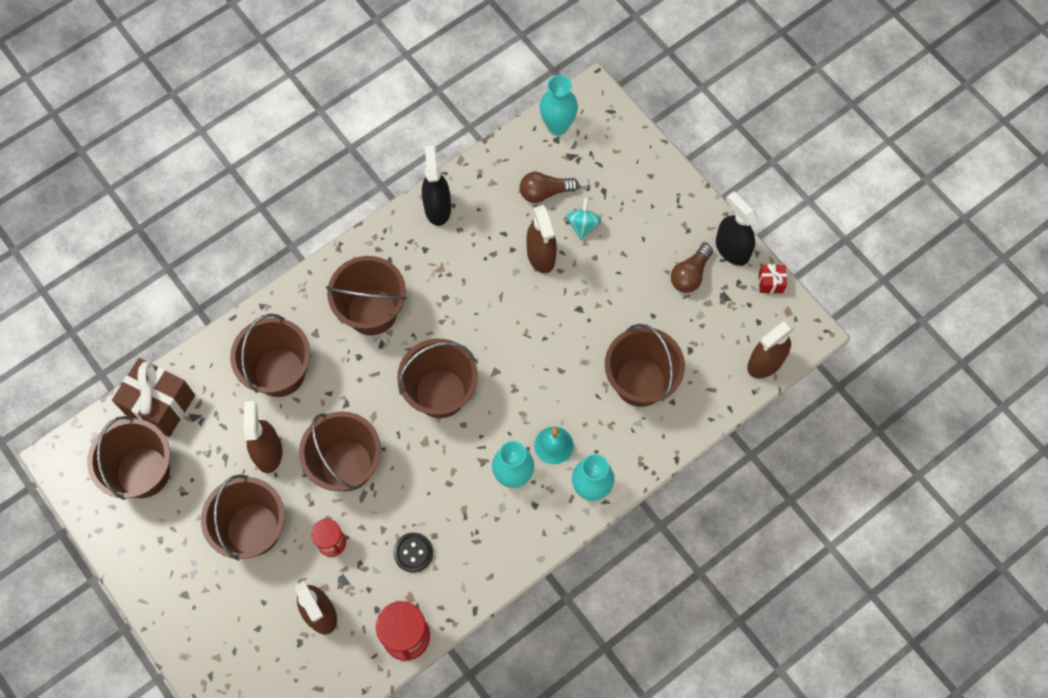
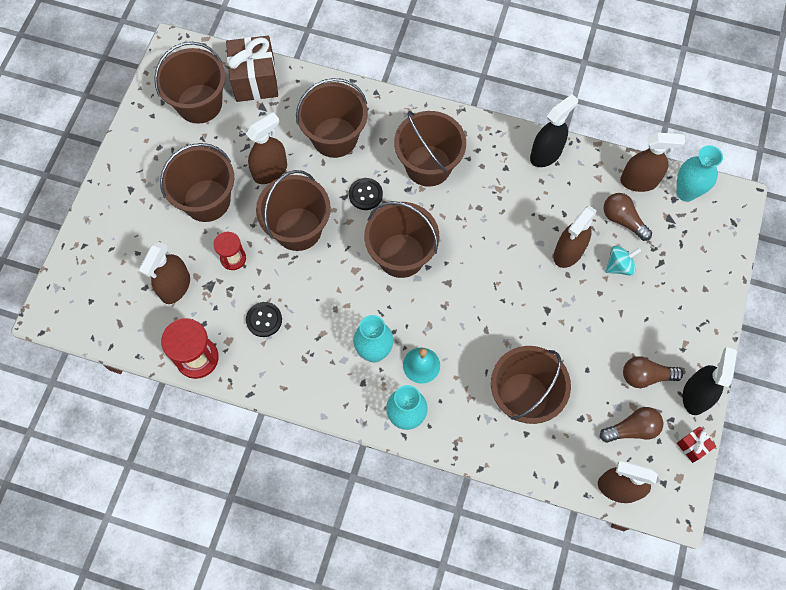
camera: 55 degrees right, 0 degrees up
none -> black button [349,178,383,210]
none -> brown light bulb [600,407,663,443]
none -> brown spray bottle [620,132,685,192]

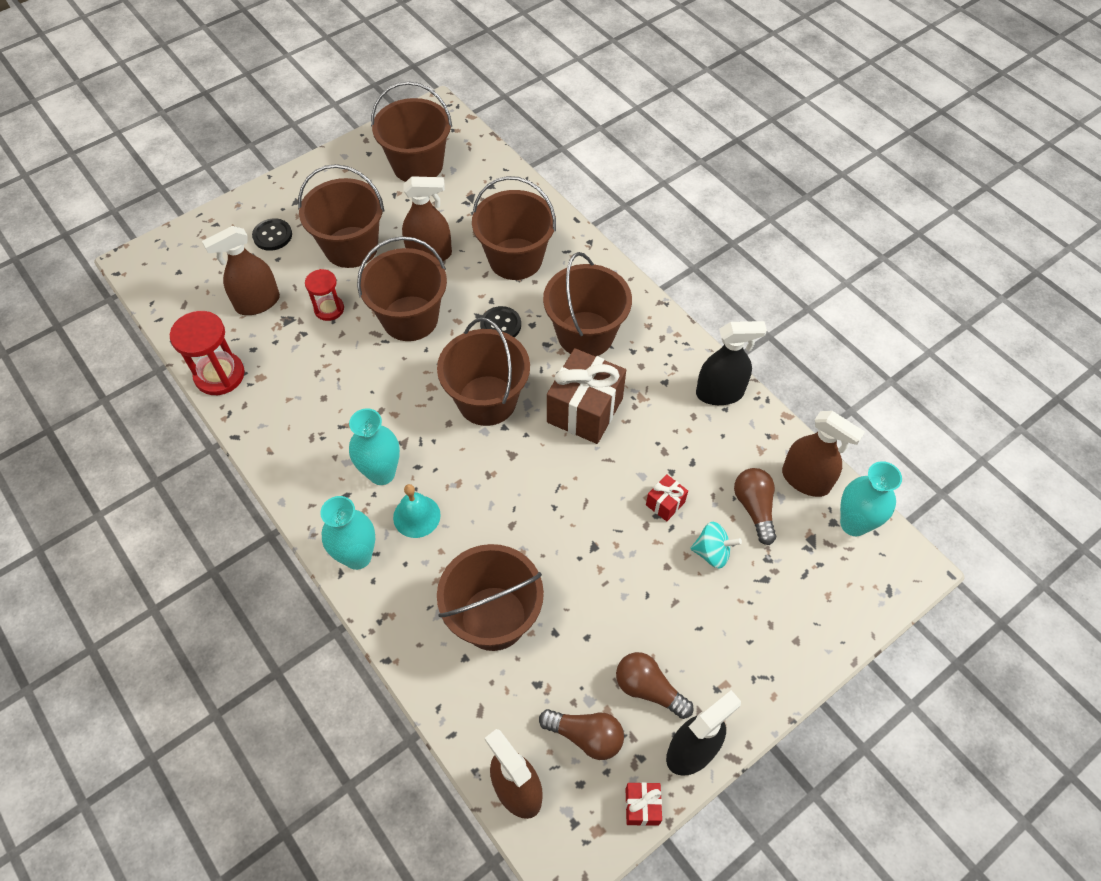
camera: 35 degrees right, 10 degrees down
brown gift [226,36,278,102] -> brown gift moved to [547,348,626,444]
black button [246,302,282,337] -> black button moved to [252,218,292,251]
brown spray bottle [553,206,597,268] -> red gift [646,474,688,521]

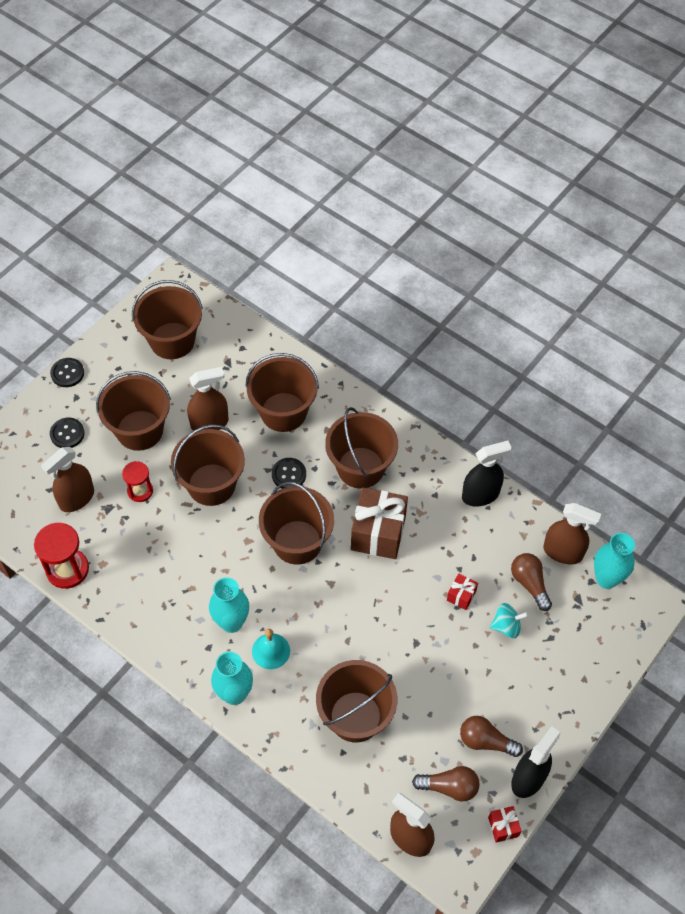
camera: 15 degrees left, 0 degrees up
none -> black button [50,358,84,387]

